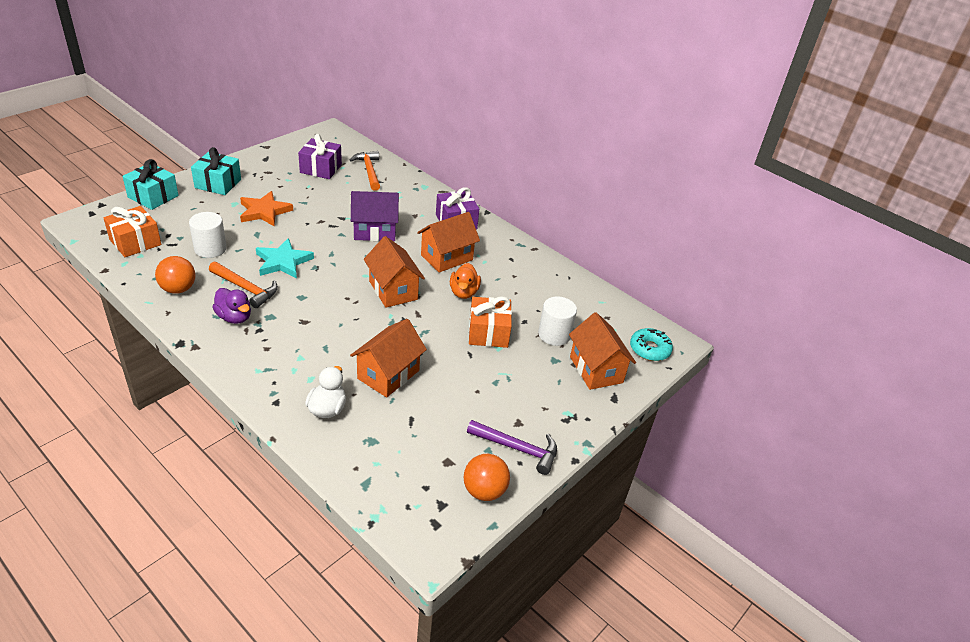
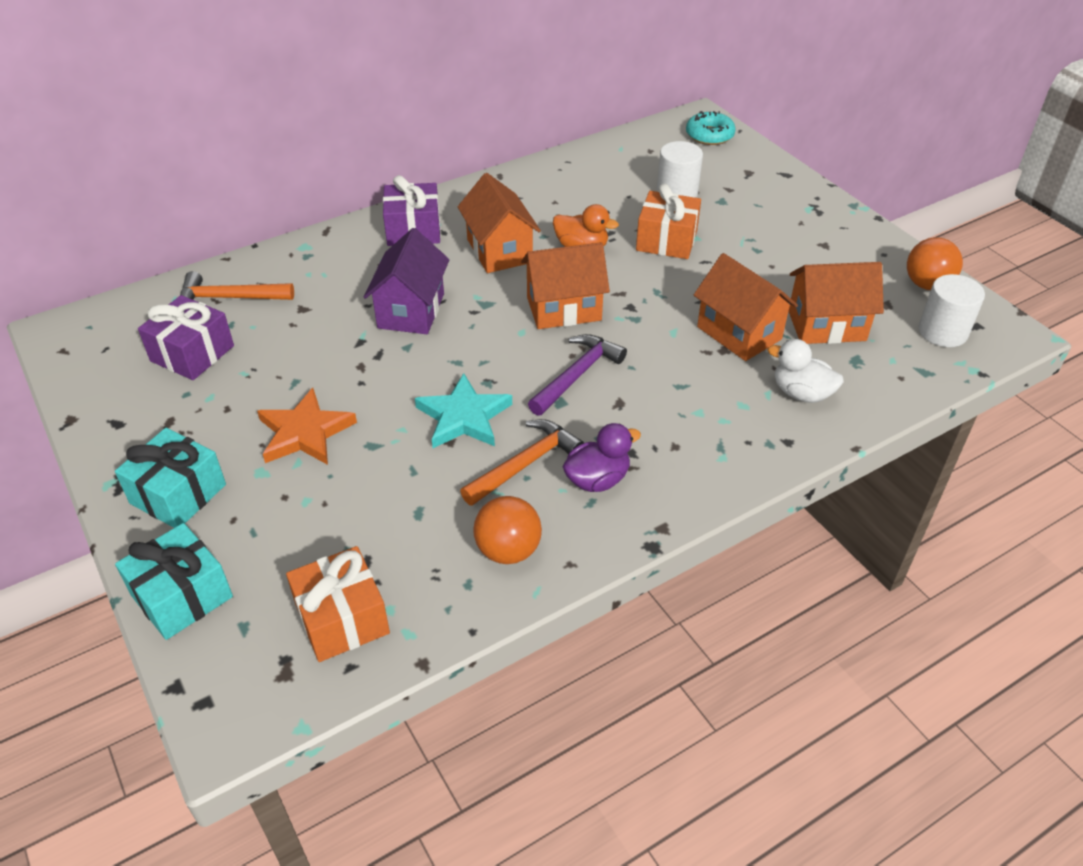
camera: 70 degrees left, 5 degrees up
white cylinder [189,212,227,258] -> white cylinder moved to [919,274,985,347]
purple hammer [467,420,557,475] -> purple hammer moved to [528,334,627,416]
orange house [569,312,636,390] -> orange house moved to [789,262,884,344]

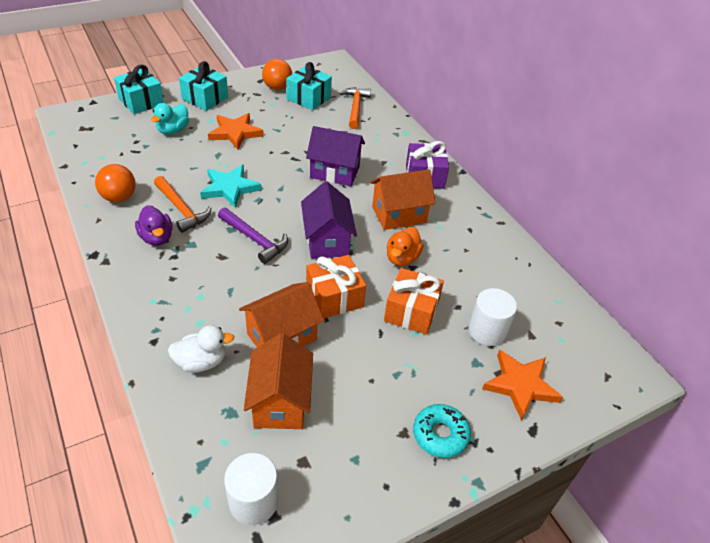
camera: 90 degrees right, 0 degrees up
purple gift [138,295,234,380] -> turquoise gift [286,62,332,110]
orange gift [286,546,390,662] -> orange gift moved to [306,255,366,319]
orange house [521,242,610,329] -> purple house [301,181,357,259]
turquoise donut [686,111,736,145] -> turquoise donut moved to [413,404,471,458]
white duck [768,339,844,403] -> white duck turned 45 degrees clockwise [168,325,234,373]
orange ball [907,237,963,290] -> orange ball moved to [262,59,292,90]
none -> turquoise duck [151,103,189,134]
none -> orange star [482,349,563,421]

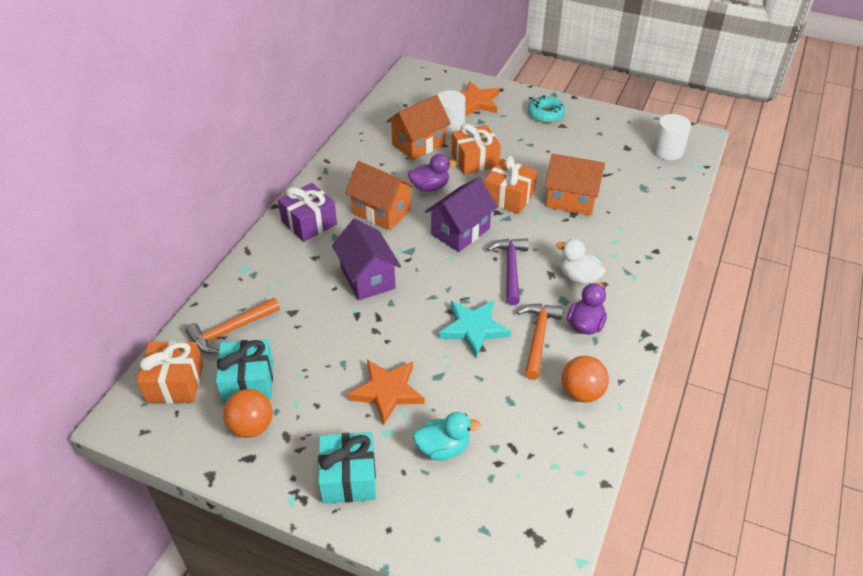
camera: 125 degrees left, 0 degrees up
turquoise gift [114,65,164,114] -> none
white duck [168,325,234,373] -> white duck moved to [556,239,605,285]
orange house [244,333,313,429] -> orange house moved to [386,95,451,160]
orange duck [387,227,423,266] -> purple duck [408,154,457,192]
none -> orange gift [137,341,203,403]

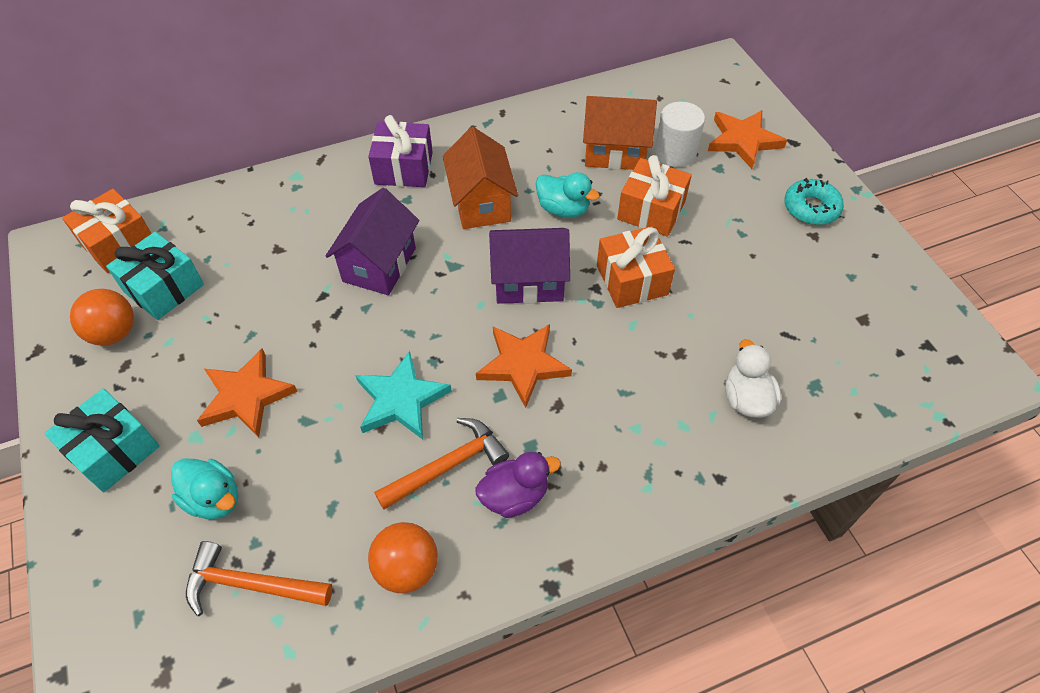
camera: 45 degrees right, 10 degrees up
orange hammer [185,298,280,354] -> orange hammer moved to [186,541,333,616]
purple duck [408,154,457,192] -> turquoise duck [536,172,600,218]
purple hammer [487,238,529,305] -> orange star [476,324,572,408]
orange house [545,154,605,215] -> none
white duck [556,239,605,285] -> white duck moved to [725,339,781,417]
white cylinder [653,114,691,160] -> none

